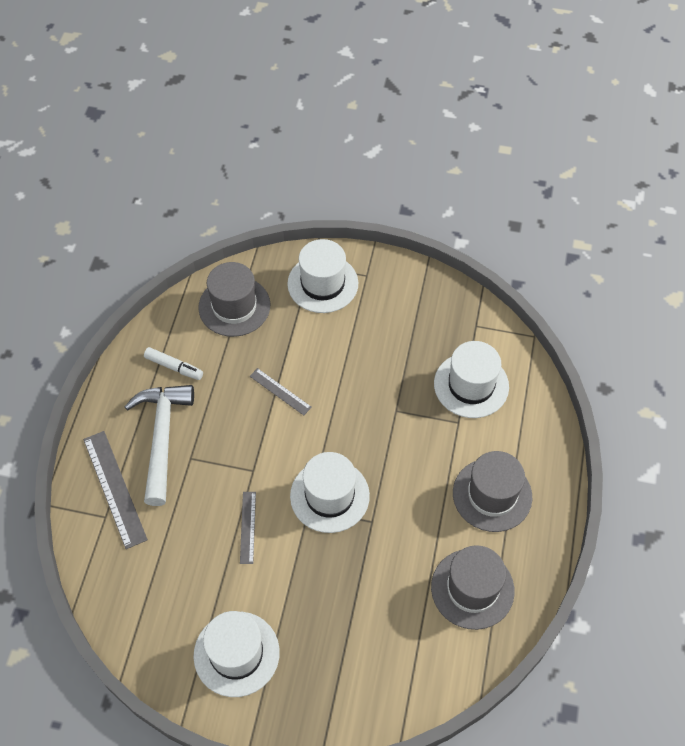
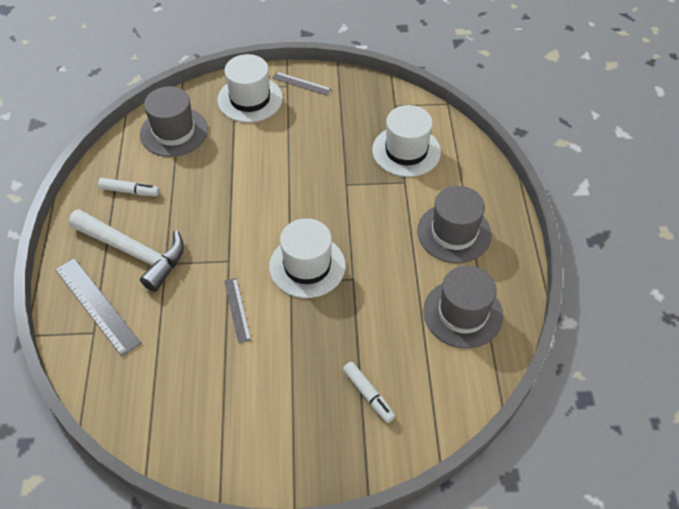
camera: 15 degrees left, 5 degrees down
white hammer [124,385,194,506] -> white hammer turned 135 degrees clockwise [68,209,184,292]
white hat [194,611,280,697] -> none
grey ruler [250,368,312,415] -> grey ruler moved to [272,72,331,95]
none -> white marker [343,362,395,423]

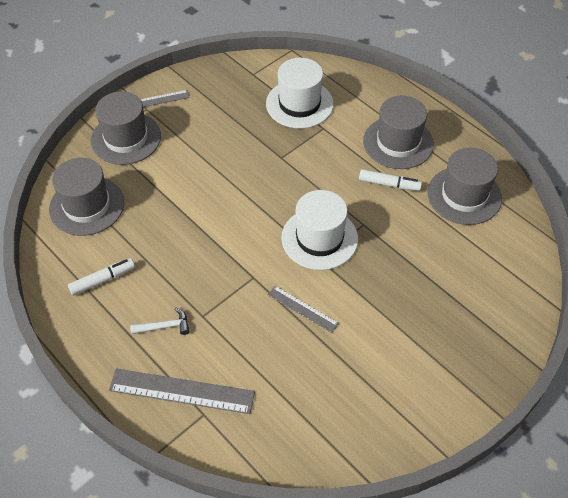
camera: 40 degrees left, 0 degrees up
white hammer [68,209,184,292] -> white hammer [130,307,189,335], size x0.42
white hat [217,54,283,122] -> grey hat [91,91,161,165]
white marker [343,362,395,423] -> white marker moved to [359,169,422,191]

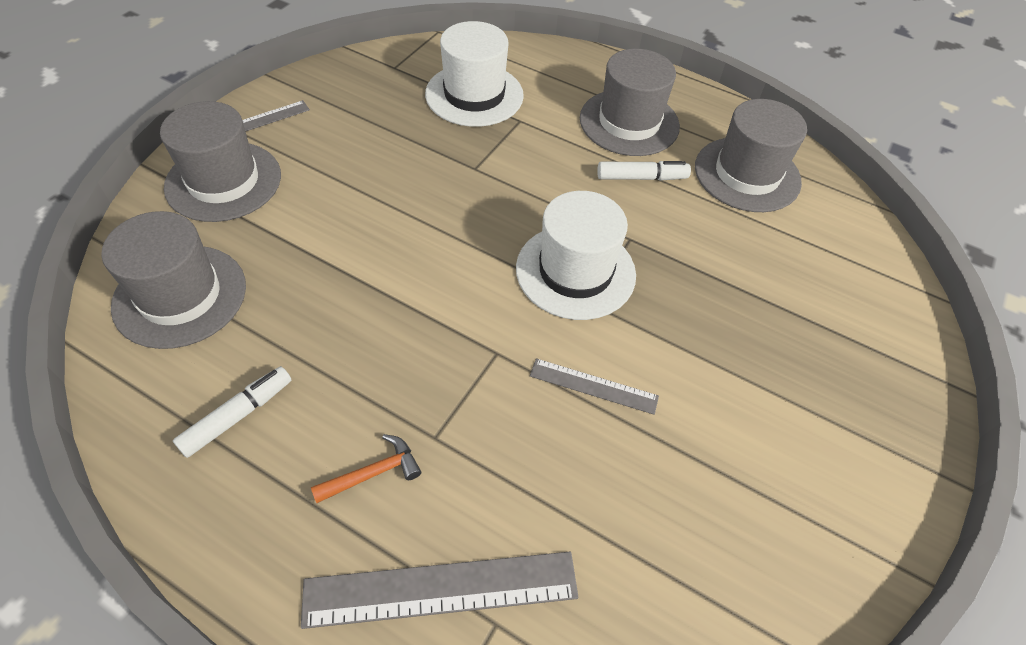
camera: 20 degrees left, 0 degrees up
white hammer [130,307,189,335] -> orange hammer [311,434,421,503]

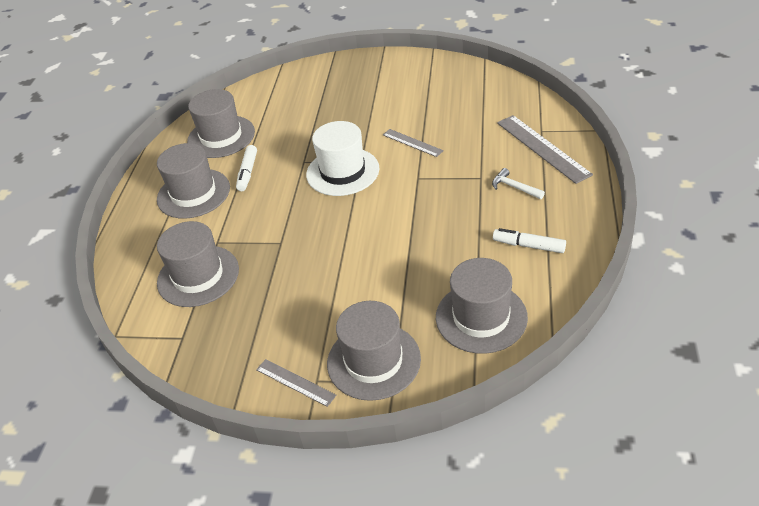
camera: 105 degrees left, 10 degrees down
orange hammer [311,434,421,503] -> white hammer [492,168,545,199]
white hat [425,21,524,127] -> grey hat [157,221,239,307]
grey ruler [530,358,659,415] -> grey ruler turned 45 degrees counterclockwise [383,129,444,157]
white marker [597,161,691,181] -> white marker turned 150 degrees counterclockwise [236,145,257,191]

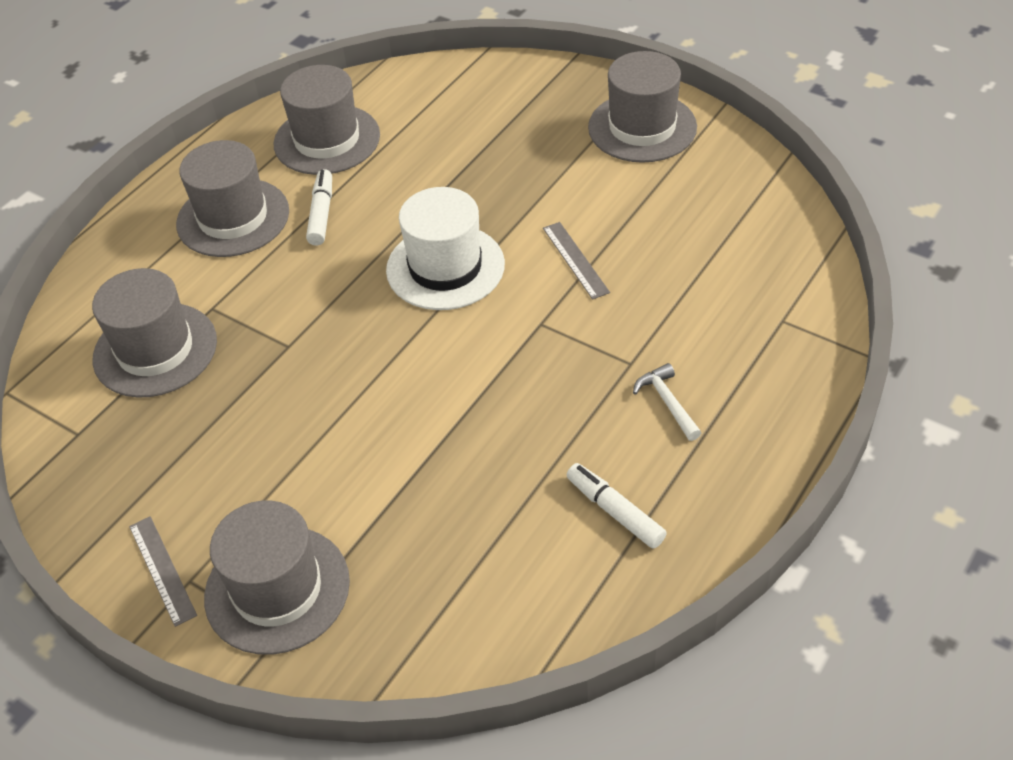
camera: 25 degrees right, 5 degrees up
white marker [236,145,257,191] -> white marker turned 150 degrees clockwise [306,169,332,246]
grey hat [436,258,528,354] -> grey hat moved to [588,51,697,163]
grey ruler [497,115,593,184] -> none

